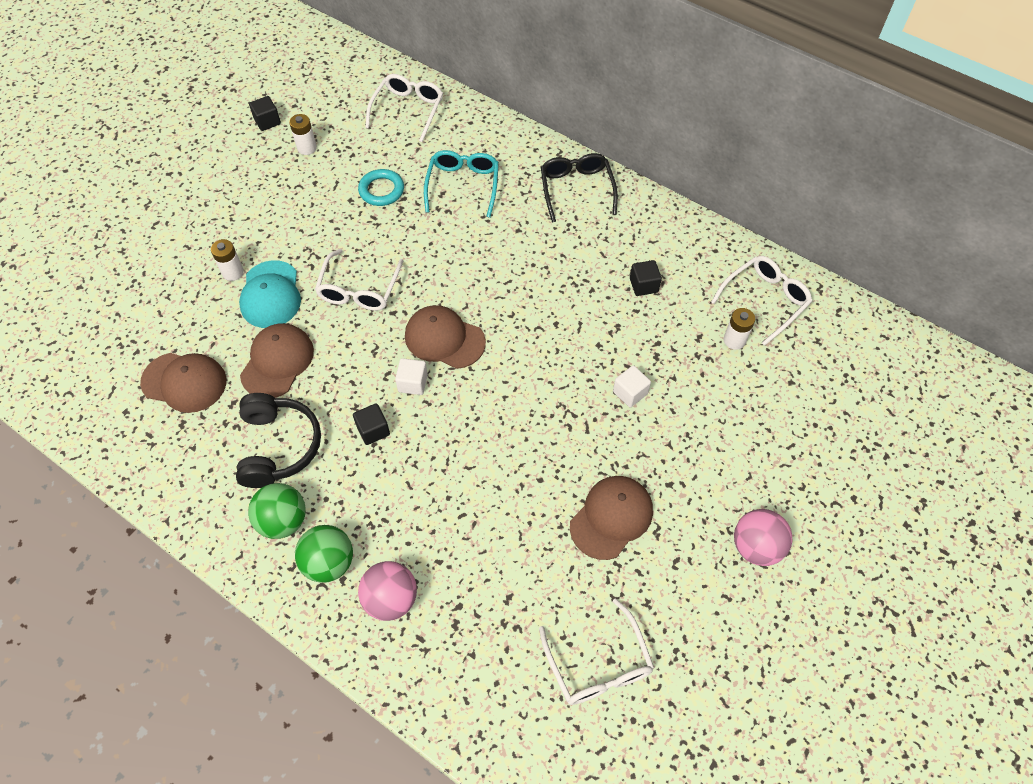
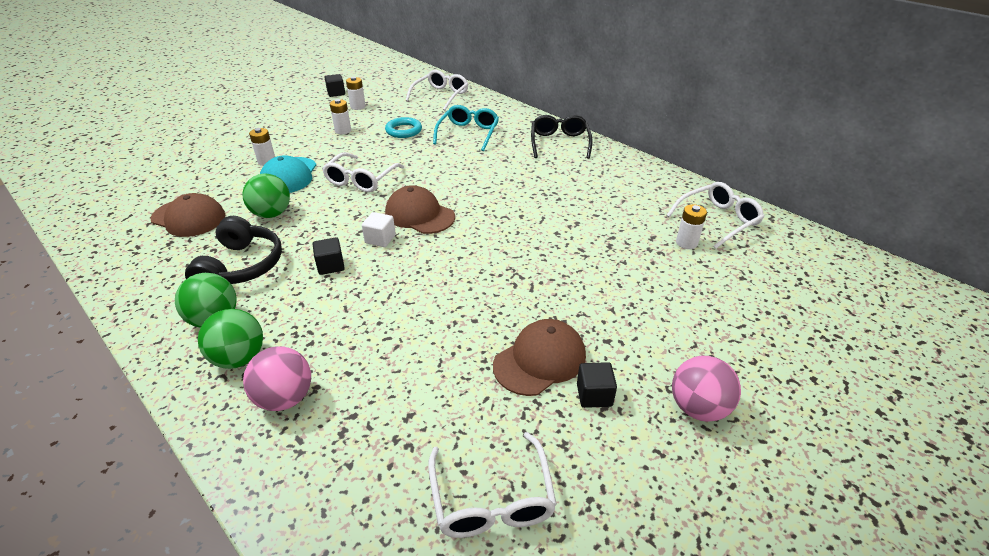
camera: 10 degrees right, 20 degrees down
brown cap [240,323,314,398] -> green ball [242,174,290,218]
white cube [613,365,651,408] -> none
black cube [630,260,662,296] -> black cube moved to [577,362,617,408]
none -> white battery [330,99,351,134]

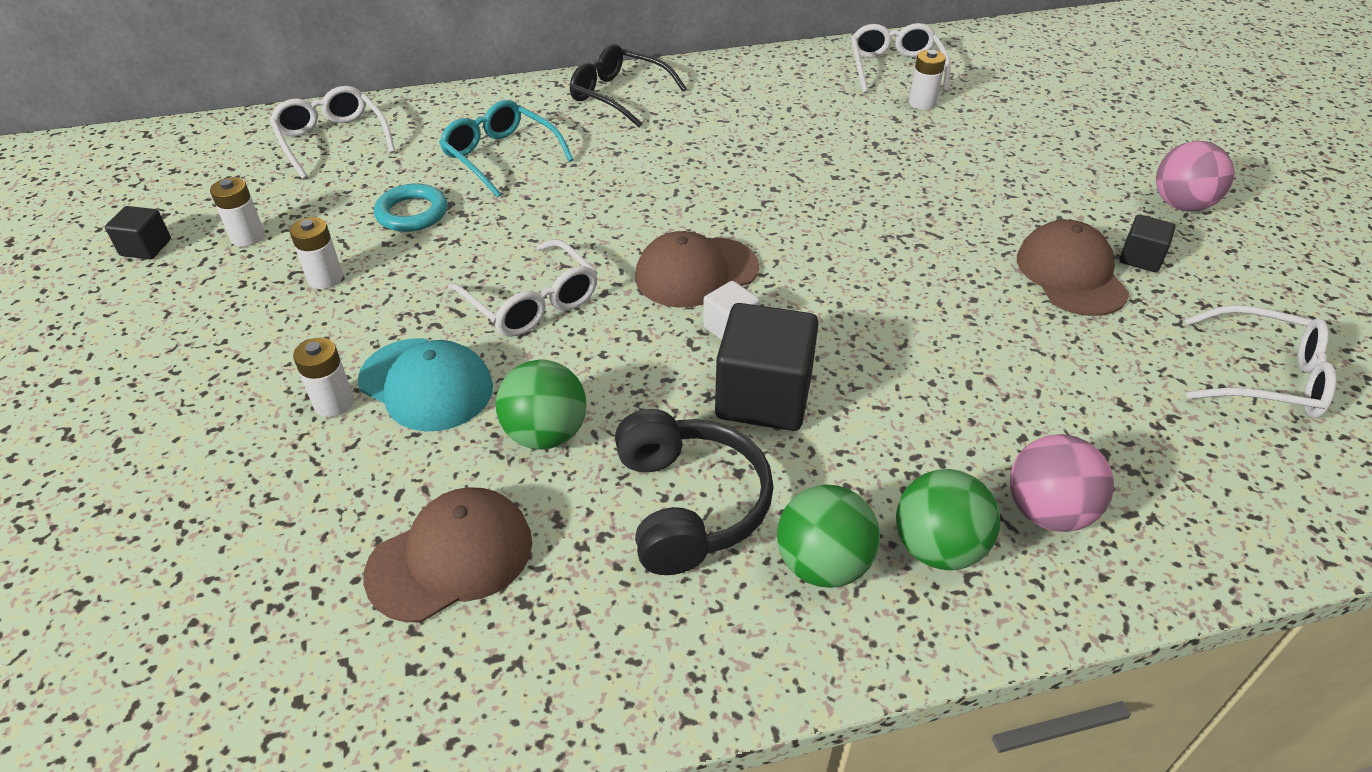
camera: 60 degrees left, 5 degrees up
black headphones [185,216,282,284] -> black headphones turned 45 degrees clockwise [615,409,774,575]
black cube [313,237,344,275] -> black cube [715,303,819,431], size x1.95

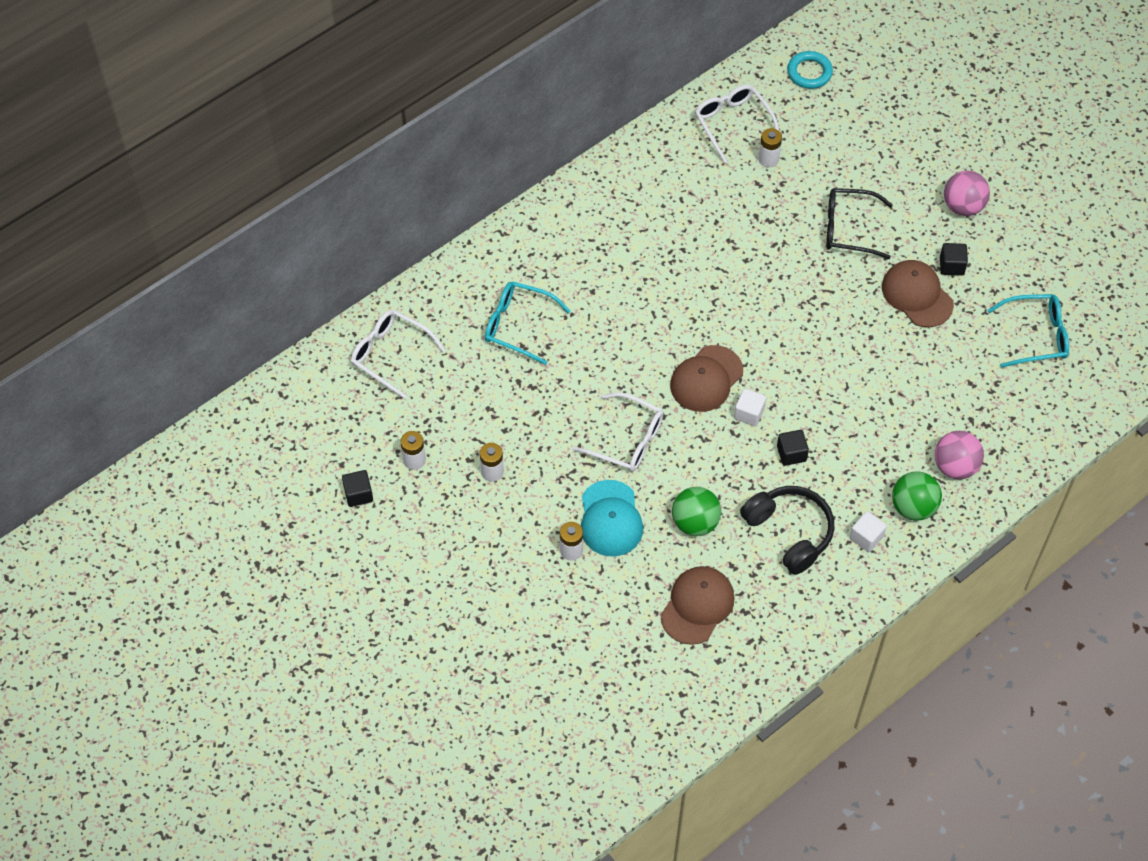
camera: 25 degrees left, 15 degrees up
turquoise cap [358,338,493,432] -> turquoise cap turned 75 degrees clockwise [581,480,643,556]
turquoise ring [374,183,447,232] -> turquoise ring moved to [787,51,833,89]
black glasses [570,44,687,128] -> black glasses moved to [826,188,893,259]
black cube [715,303,819,431] -> black cube [777,430,809,466], size x0.51
green ball [777,485,880,588] -> white cube [850,511,887,552]
white glasses [1185,305,1337,418] -> turquoise glasses [988,294,1069,368]

